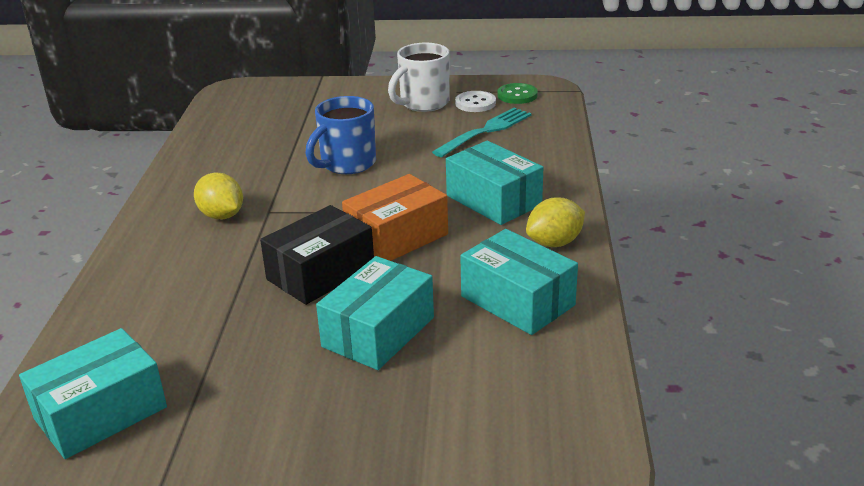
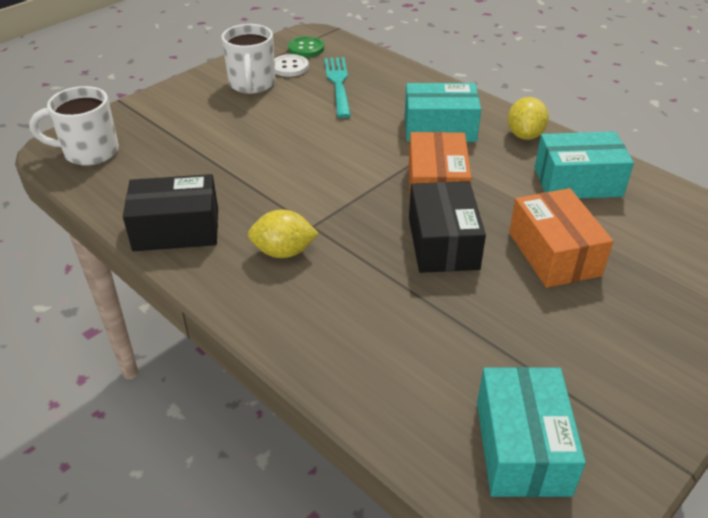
camera: 50 degrees left, 10 degrees up
blue mug [305,96,376,174] -> none
turquoise box [316,256,434,370] -> orange box [509,188,613,288]
none -> white mug [29,86,119,166]
none -> black box [123,174,218,251]

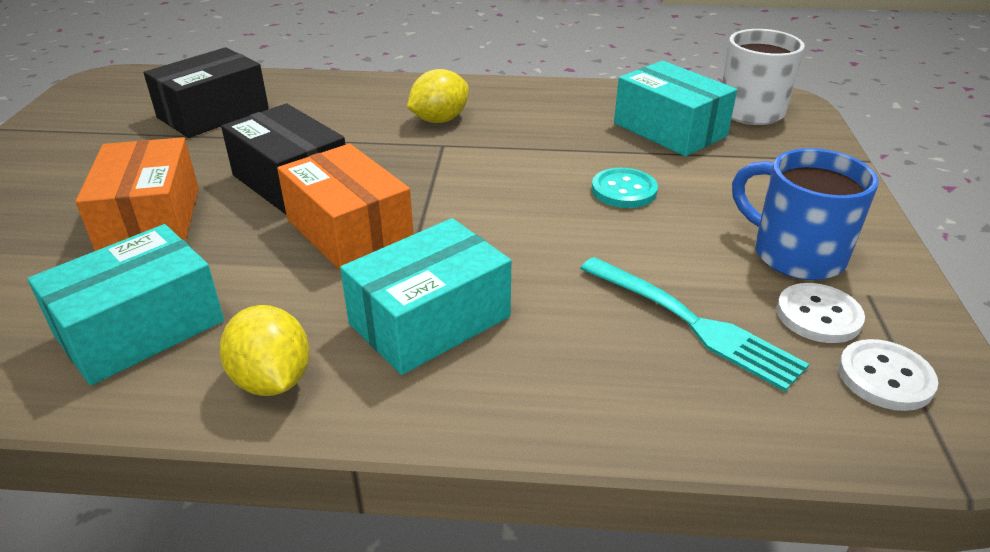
camera: 140 degrees right, 5 degrees down
black box [123,174,218,251] -> black box moved to [144,47,269,138]
white mug [221,24,276,94] -> blue mug [732,148,879,280]
green button [288,36,324,57] -> white button [838,339,938,411]
turquoise box [477,367,586,497] -> turquoise box moved to [614,61,737,156]
orange box [509,188,613,288] -> orange box turned 45 degrees clockwise [76,137,199,251]
none -> turquoise button [592,168,658,208]

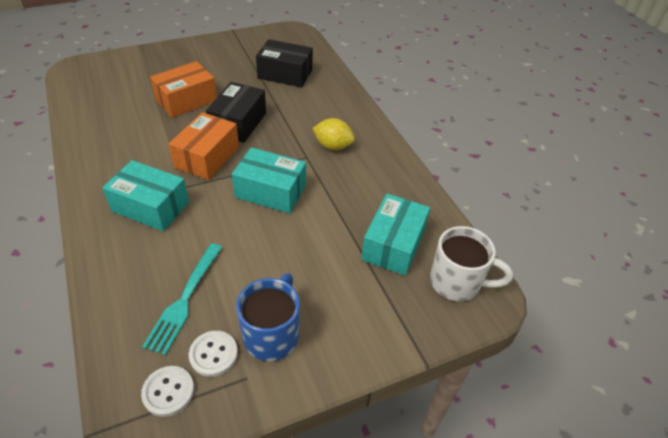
camera: 60 degrees right, 10 degrees up
turquoise box [27,224,224,386] -> turquoise box moved to [232,147,306,213]
yellow lemon [220,305,309,396] -> none
turquoise button [592,168,658,208] -> none

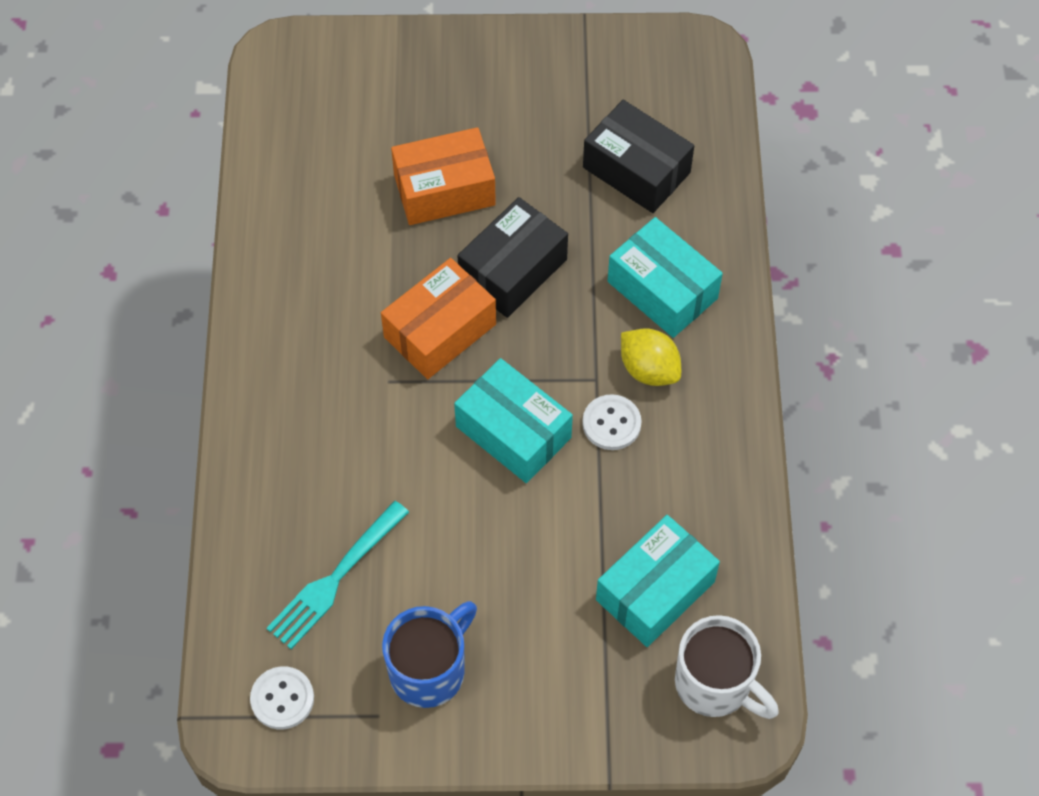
camera: 25 degrees right, 15 degrees up
turquoise box [102,160,189,231] -> turquoise box moved to [607,217,723,338]
white button [189,331,238,377] -> white button moved to [582,394,642,450]

